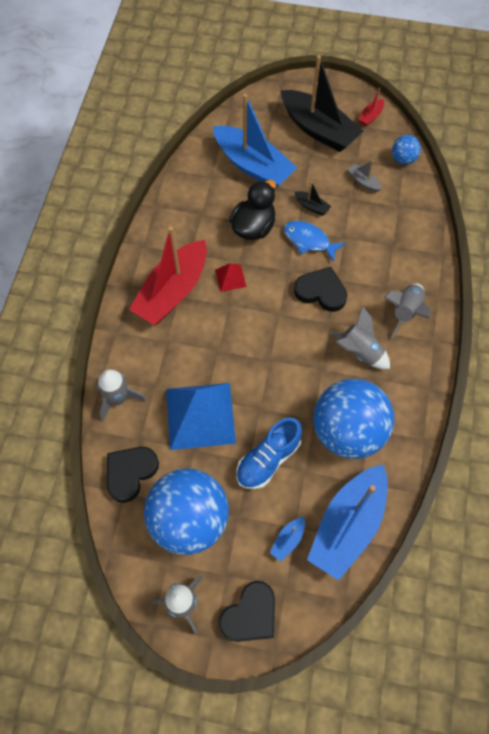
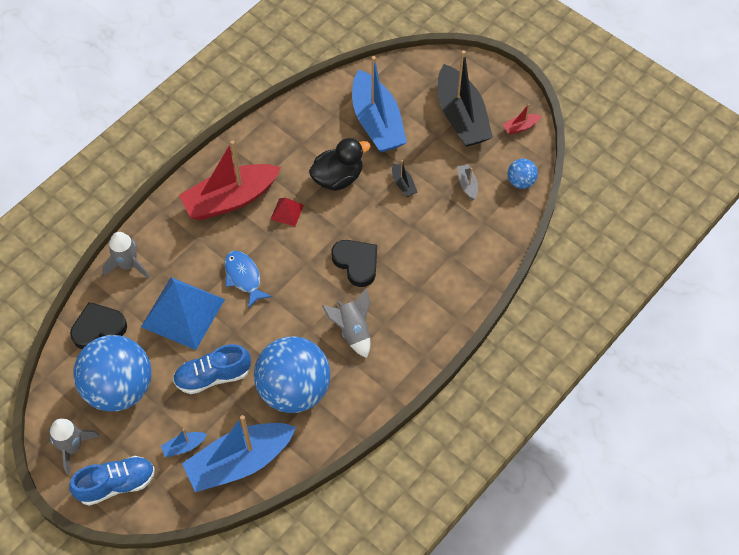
camera: 30 degrees right, 5 degrees down
black heart [219,581,275,642] -> blue shoe [69,456,155,506]
blue fish [284,221,345,262] -> blue fish moved to [225,251,272,308]
grey rocket [384,283,431,338] -> none

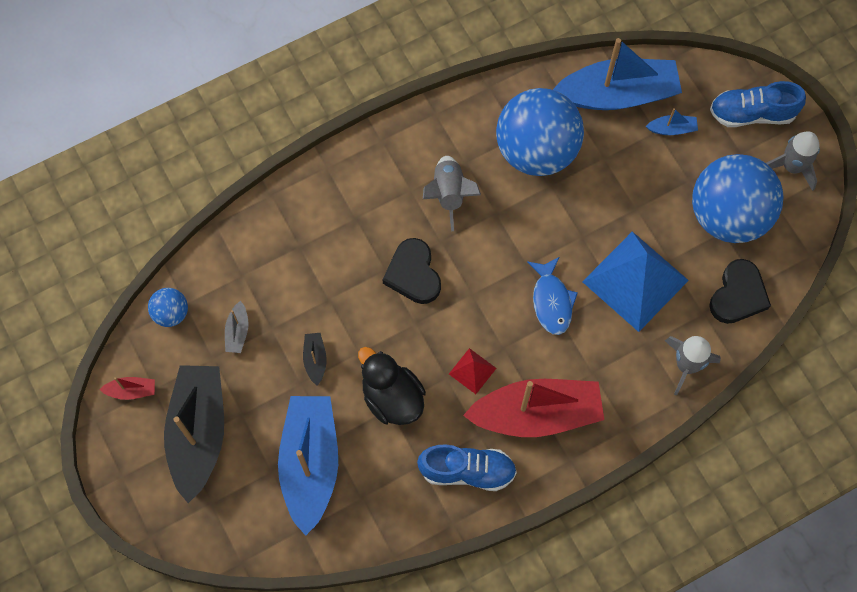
camera: 160 degrees left, 10 degrees up
black heart [70,302,127,349] -> black heart turned 60 degrees counterclockwise [709,259,771,324]
blue shoe [173,344,251,394] -> blue shoe moved to [417,444,517,491]
black duck [309,138,371,191] -> black duck turned 60 degrees clockwise [358,347,426,425]

